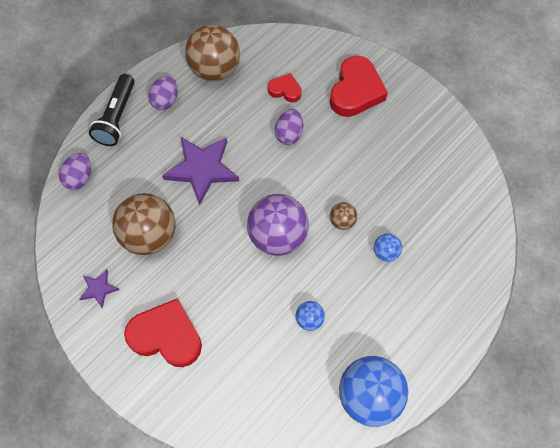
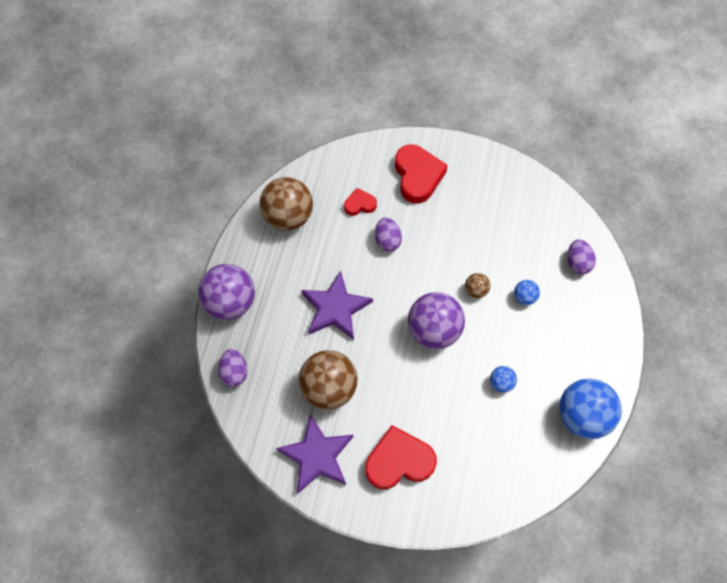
camera: 30 degrees left, 0 degrees up
purple star [79,270,119,308] -> purple star [276,414,353,493], size x2.08
black flashlight [89,74,135,146] -> purple ball [198,264,255,320]
purple egg [148,76,178,110] -> purple egg moved to [567,239,596,274]

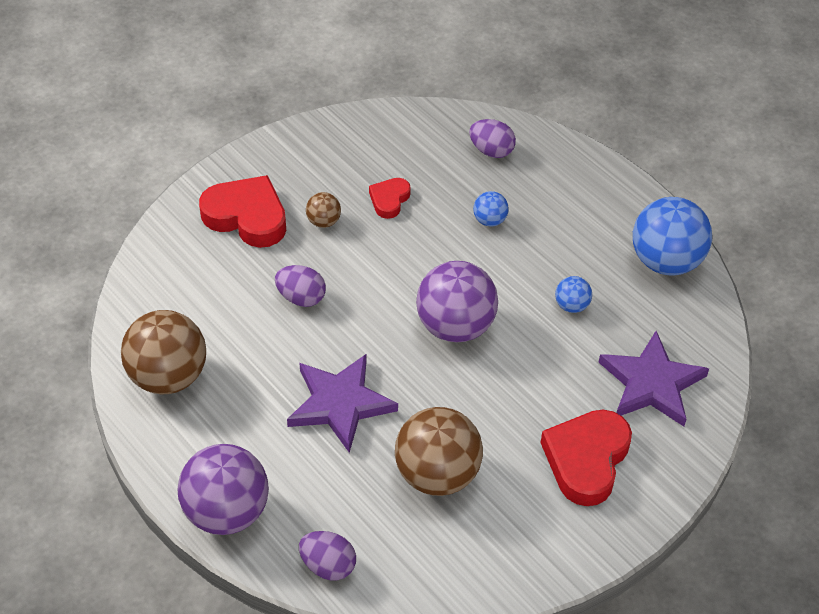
camera: 55 degrees left, 15 degrees down
purple star [276,414,353,493] -> purple star moved to [598,331,709,426]
red heart [344,188,377,216] -> red heart moved to [369,178,411,219]
brown ball [465,273,490,298] -> brown ball moved to [306,192,341,228]

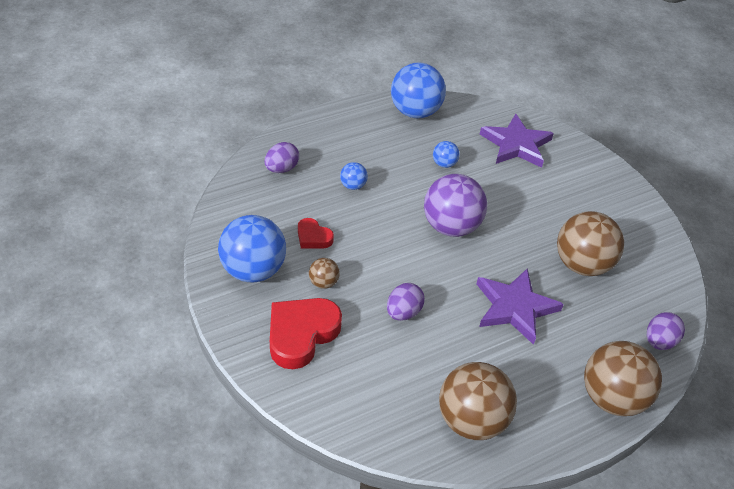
camera: 80 degrees left, 5 degrees down
purple ball [177,444,269,535] -> brown ball [584,341,662,416]
red heart [540,410,632,506] -> none
none -> blue ball [218,215,286,282]

